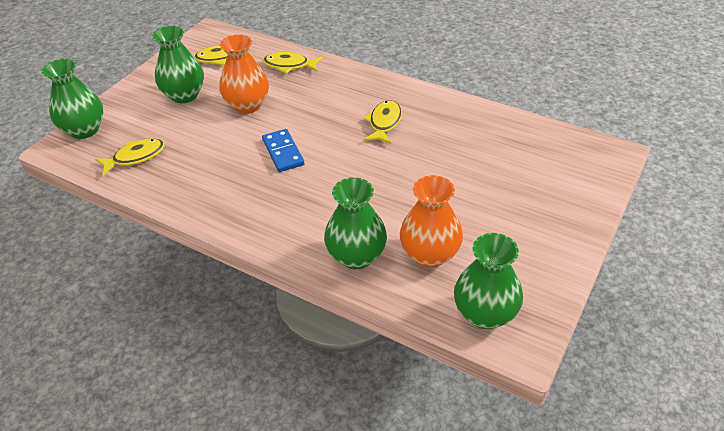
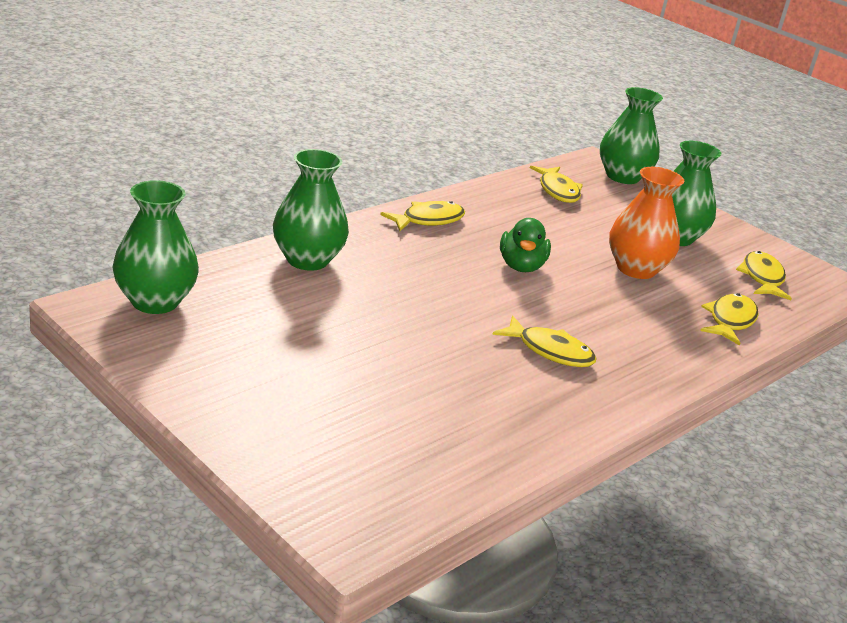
camera: 100 degrees right, 15 degrees down
blue domino [262,129,304,172] -> green duck [500,218,551,272]
orange vase [400,175,463,268] -> none
none -> yellow fish [380,201,465,231]

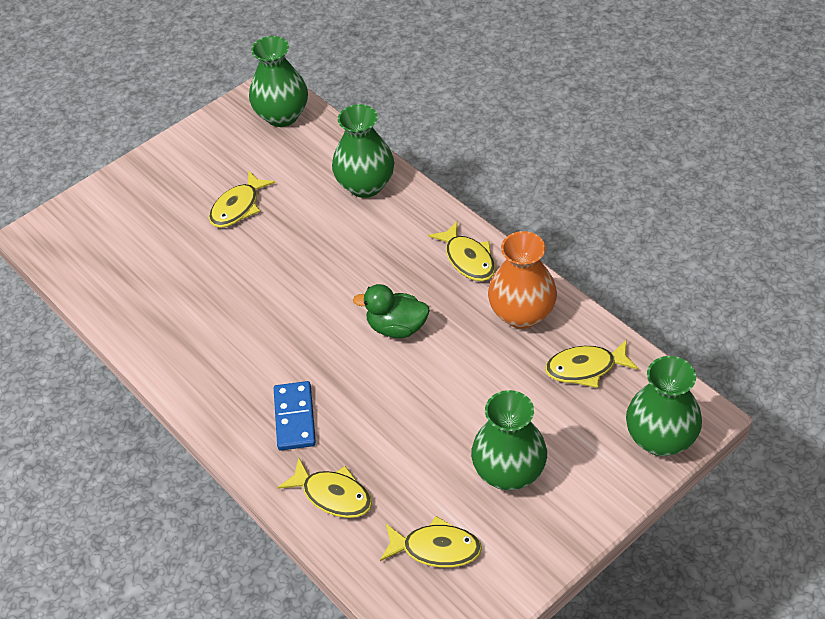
camera: 100 degrees right, 20 degrees up
yellow fish [492,315,597,367] -> yellow fish moved to [209,170,275,228]
orange vase [609,167,684,279] -> orange vase moved to [488,231,557,329]
none -> blue domino [274,381,316,450]

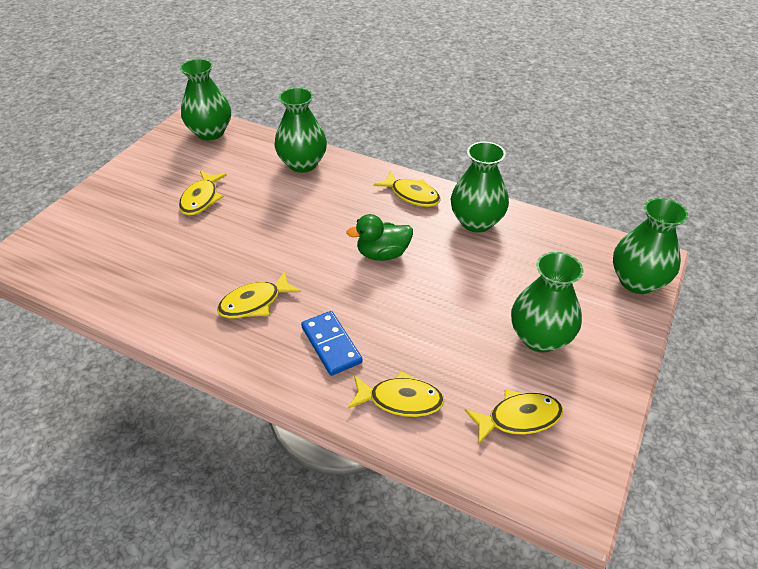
camera: 25 degrees left, 5 degrees down
orange vase [488,231,557,329] -> green vase [451,142,509,233]
yellow fish [545,339,639,388] -> yellow fish moved to [217,271,301,319]

